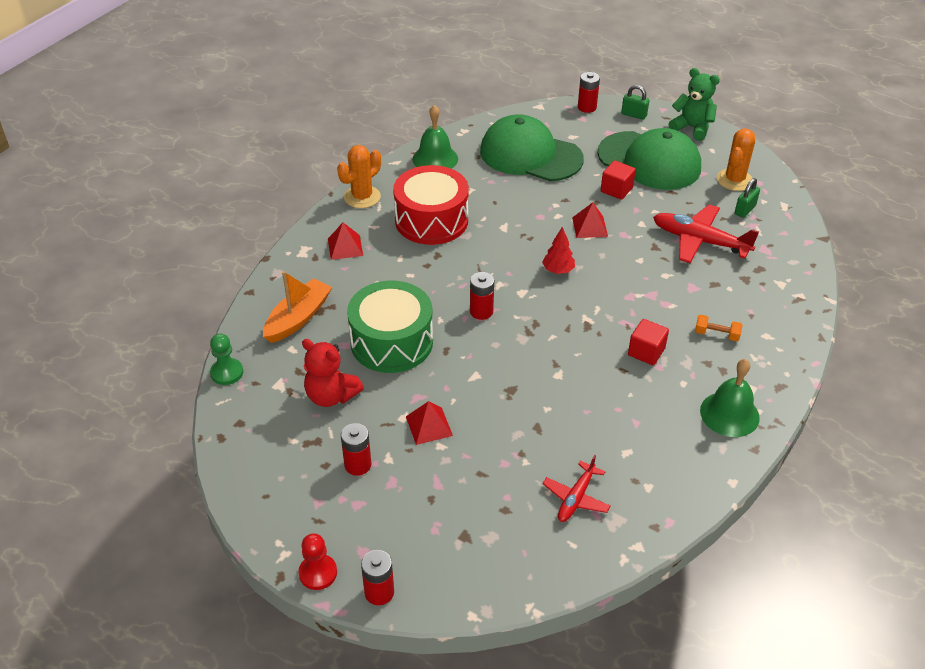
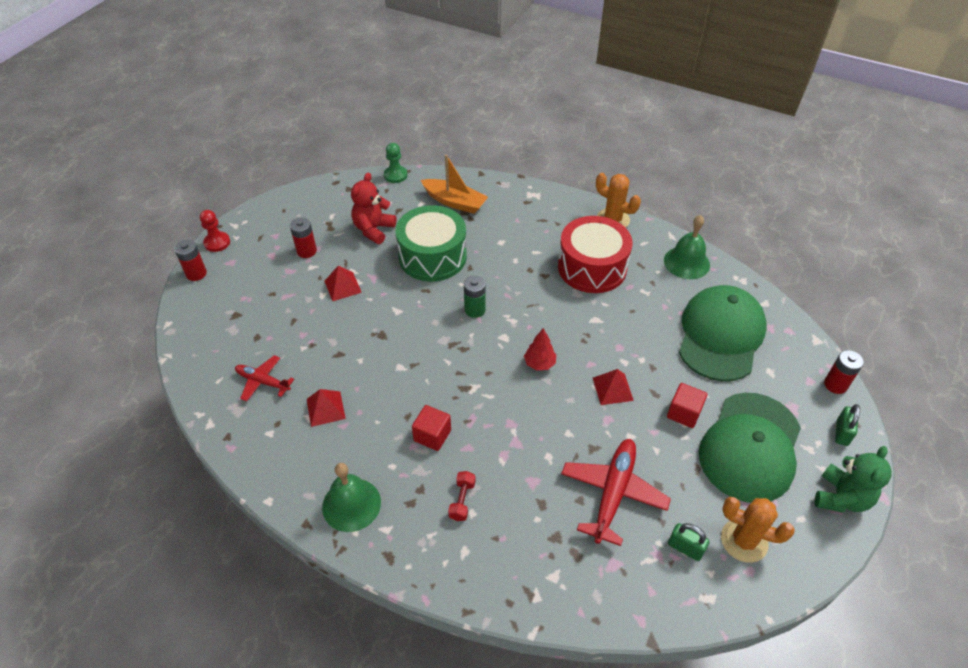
camera: 85 degrees right, 5 degrees up
red pyramid [328,223,363,260] -> red pyramid moved to [307,389,346,427]
red battery [470,272,494,320] -> green battery [464,276,486,318]
orange dumbbell [695,315,742,341] -> red dumbbell [448,471,476,521]

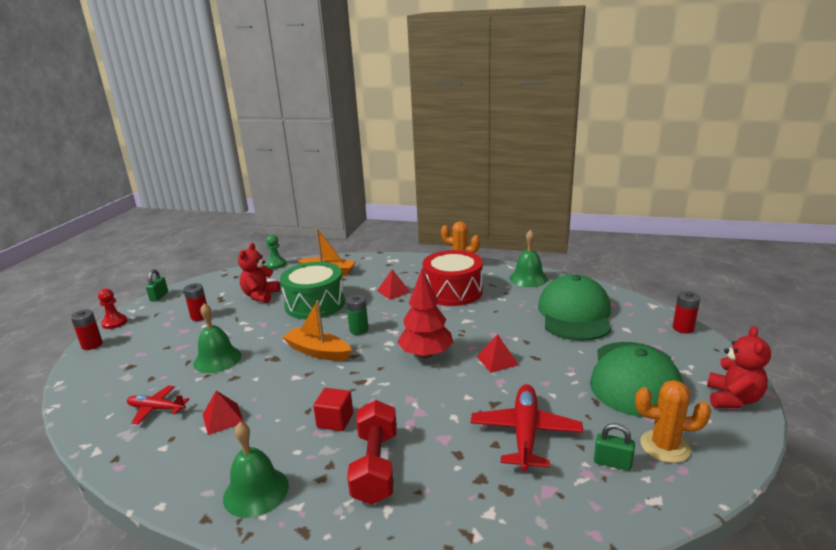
camera: 10 degrees left, 25 degrees down
red pyramid [325,265,362,301] -> red pyramid moved to [377,269,411,300]
red dumbbell [448,471,476,521] -> red dumbbell [347,400,397,505], size x2.09
red tree [524,328,556,370] -> red tree [397,269,453,358], size x1.84
red cube [667,383,707,428] -> none
green teddy bear [815,446,892,513] -> red teddy bear [707,326,771,408]
green padlock [835,404,860,446] -> green padlock moved to [146,269,168,301]
none -> green bell [193,303,241,373]
none -> orange boat [282,300,352,361]

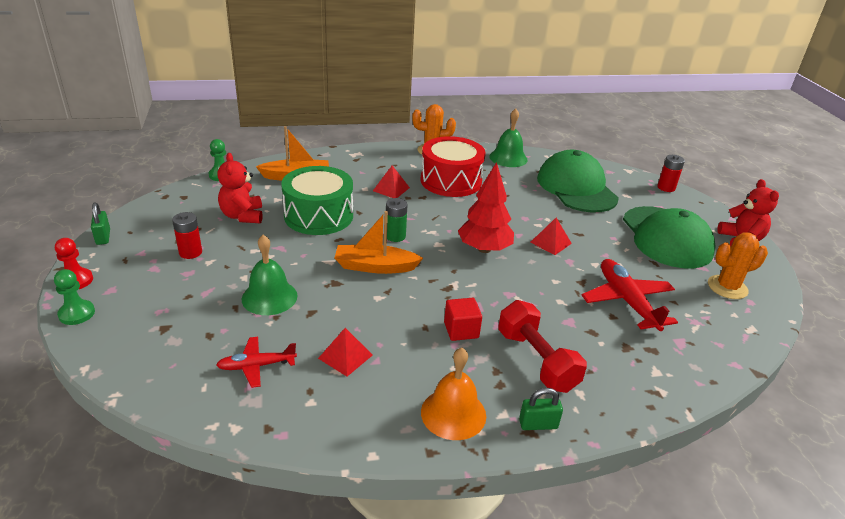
camera: 30 degrees left, 10 degrees up
red battery [71,310,103,350] -> green pawn [54,269,95,325]
green bell [223,422,289,518] -> orange bell [421,348,486,440]
green padlock [594,423,635,471] -> green padlock moved to [519,388,563,430]

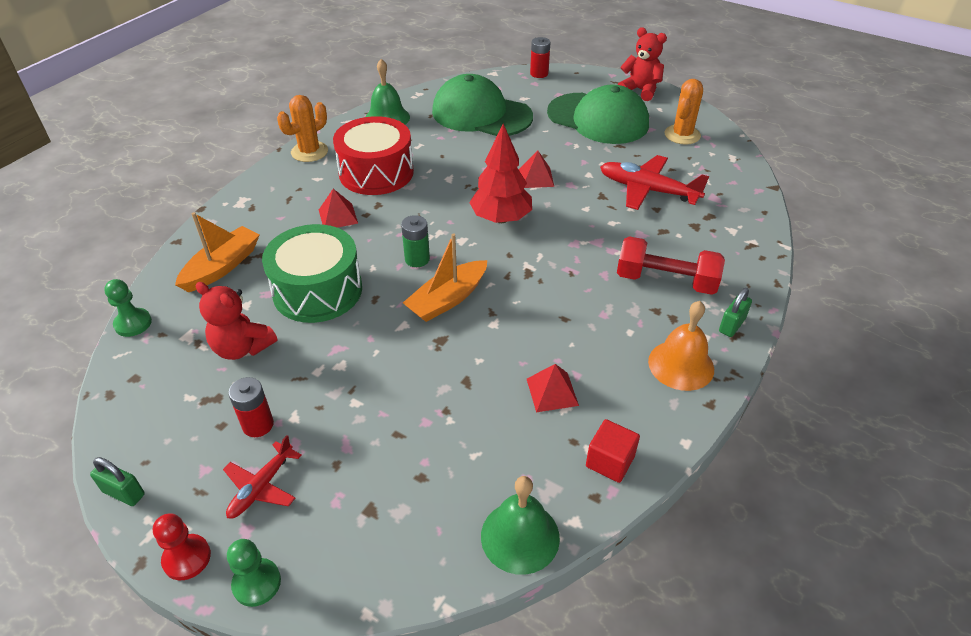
camera: 45 degrees left, 10 degrees up
red plane [216,337,297,388] -> red plane moved to [223,435,302,519]
green bell [242,235,298,315] -> green bell moved to [481,476,560,575]
red cube [444,298,482,341] -> red cube moved to [586,419,640,483]

